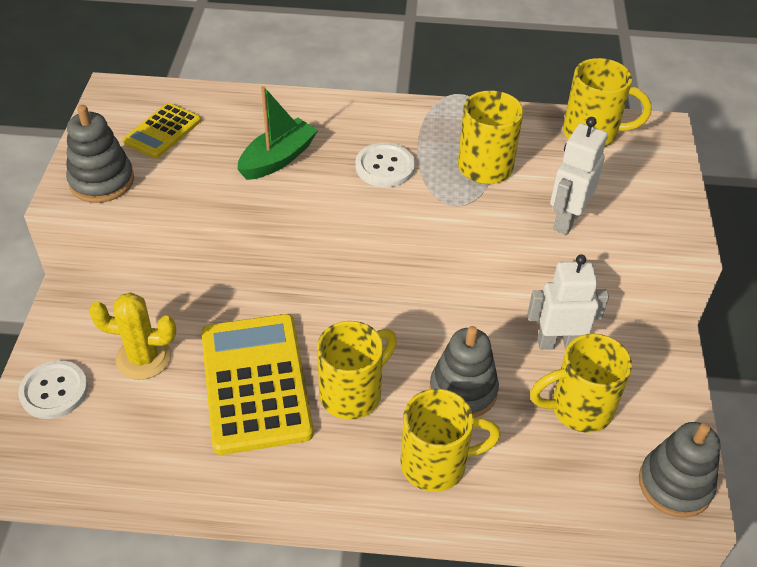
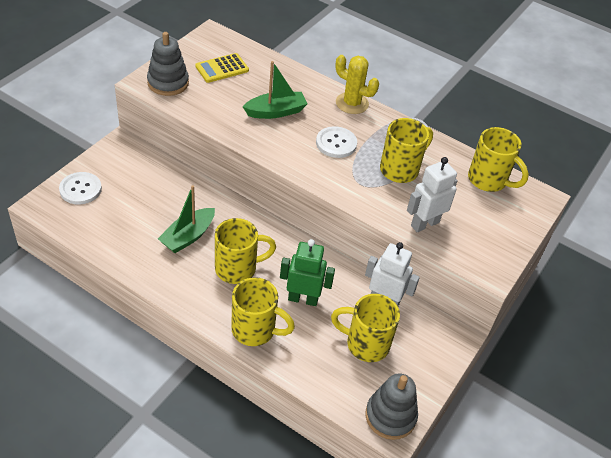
camera: 25 degrees right, 0 degrees up
yellow cactus [89,292,176,380] -> yellow cactus moved to [335,55,379,114]
yellow calculator [201,314,314,455] -> green boat [158,185,215,253]
grey stacking toy [430,326,499,417] -> green robot [280,239,335,306]

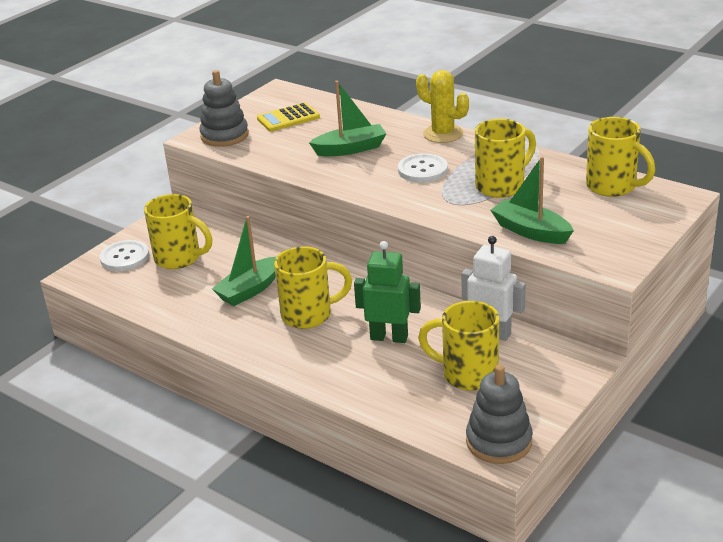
camera: 10 degrees right, 15 degrees down
yellow mug [231,277,295,346] -> yellow mug moved to [144,194,212,269]
white robot [407,157,458,232] -> green boat [491,157,574,244]

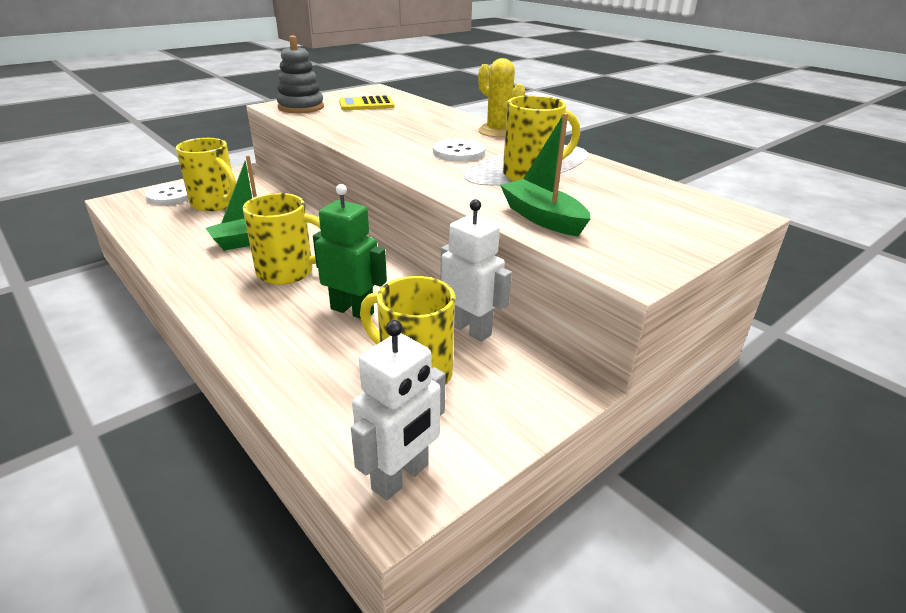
camera: 10 degrees right, 0 degrees up
green boat [309,81,387,156] -> none
grey stacking toy [466,365,533,464] -> white robot [351,320,445,501]
yellow mug [586,117,655,197] -> none

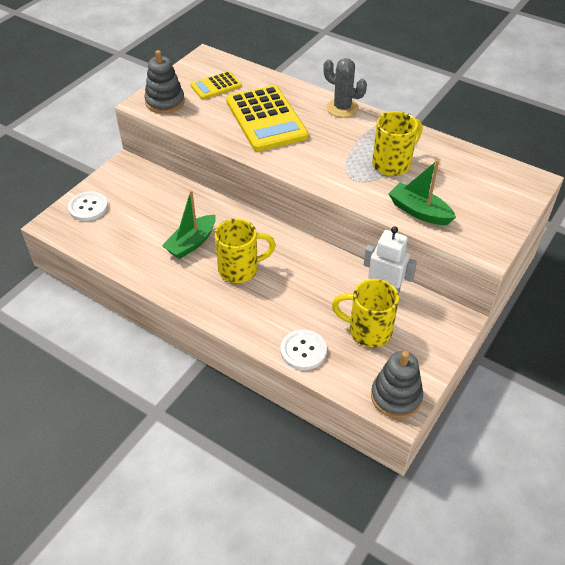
camera: 15 degrees left, 15 degrees up
yellow mug [176,138,236,212] -> none
green robot [313,184,387,319] -> none
white robot [351,320,445,501] -> grey stacking toy [371,351,423,418]
white button [433,138,485,162] -> white button moved to [281,330,327,370]
yellow cactus [478,58,526,138] -> grey cactus [323,58,367,117]
none -> yellow calculator [226,85,309,151]

